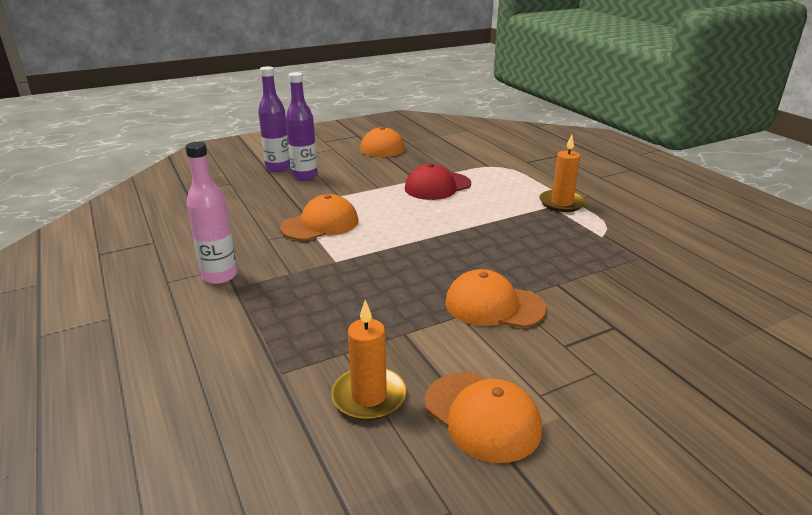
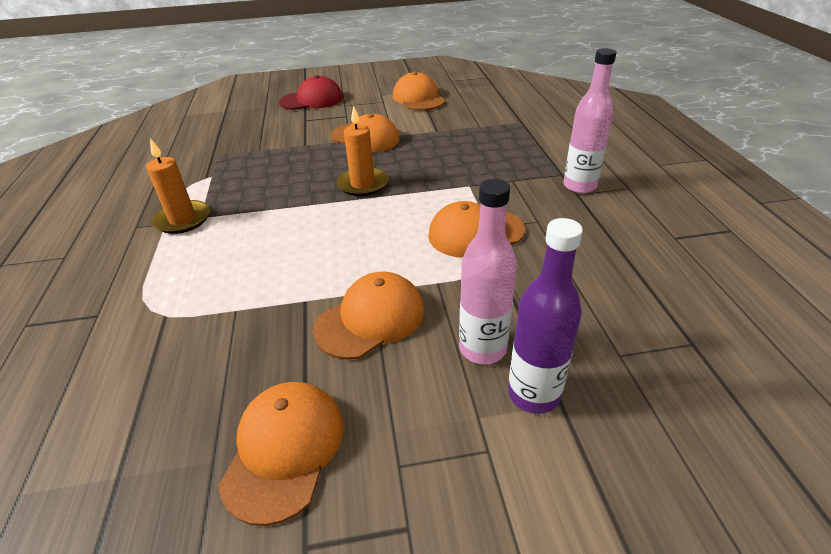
camera: 160 degrees left, 10 degrees up
purple bottle [286,72,318,181] -> pink bottle [459,179,517,364]
orange candle [331,300,406,421] -> orange candle moved to [337,106,388,196]
red cap [405,164,471,200] -> red cap moved to [279,75,343,110]
none -> orange cap [313,272,424,359]

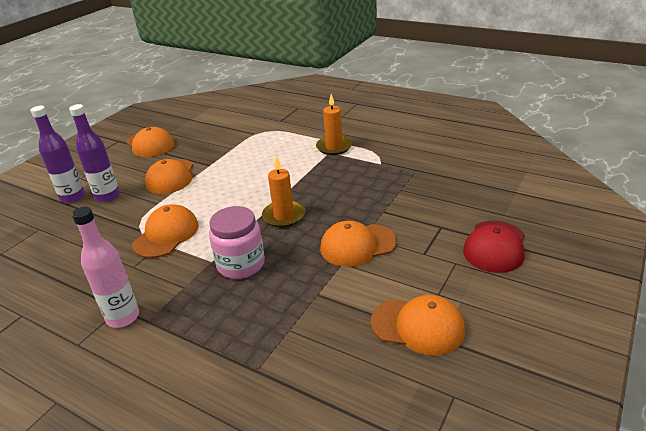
camera: 130 degrees right, 5 degrees down
pink bottle [459,179,517,364] -> purple bottle [69,104,120,202]
none -> pink jar [209,206,265,279]

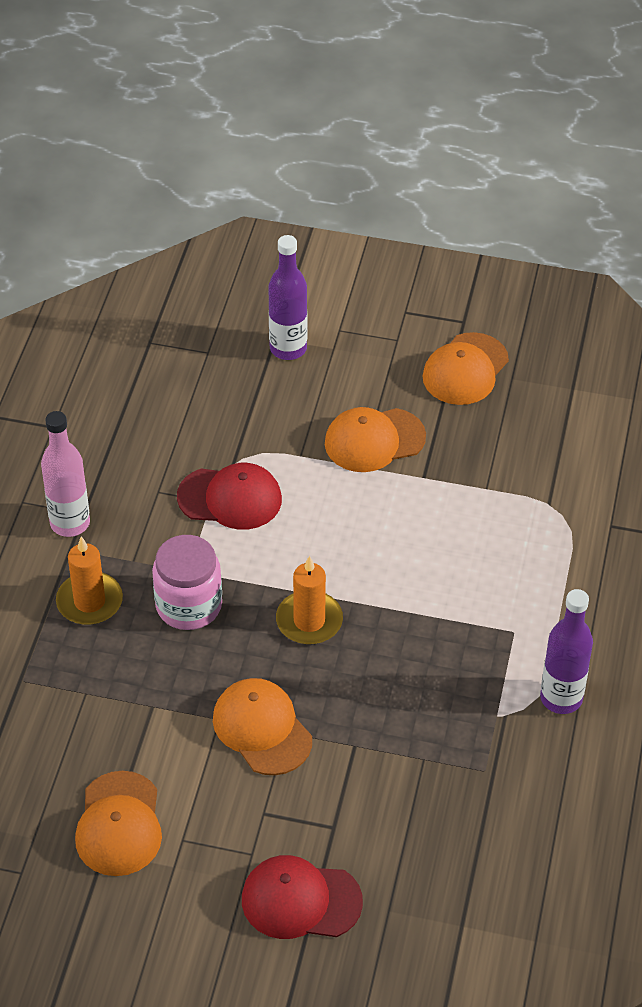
camera: 70 degrees right, 15 degrees up
purple bottle [69,104,120,202] -> purple bottle moved to [540,589,593,714]
orange cap [132,204,199,258] -> red cap [177,463,282,530]
orange candle [316,94,352,155] -> orange candle moved to [56,536,123,625]

